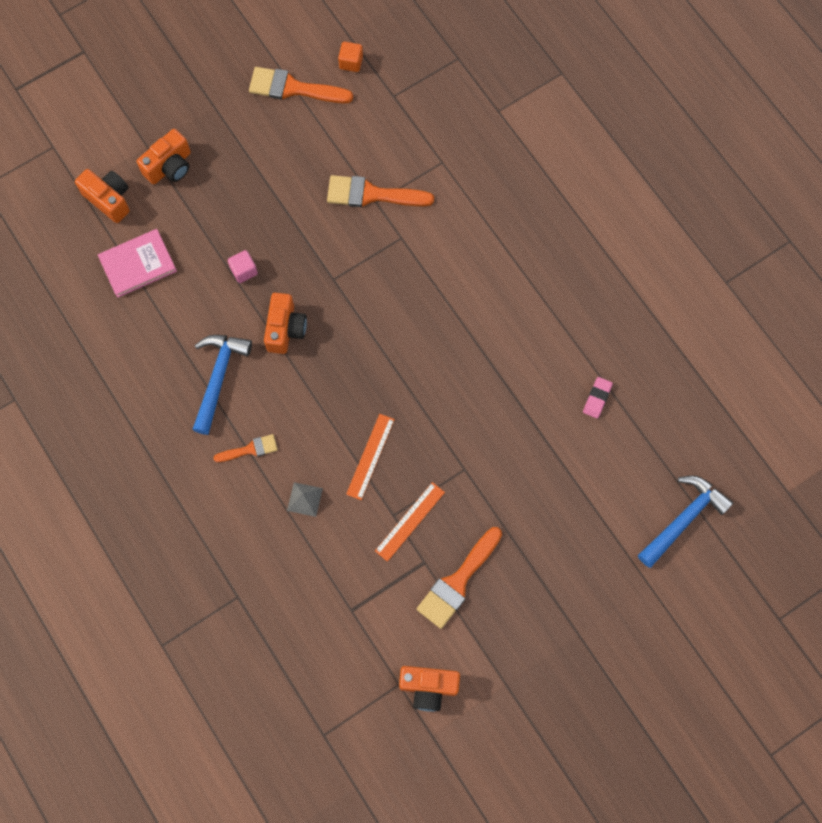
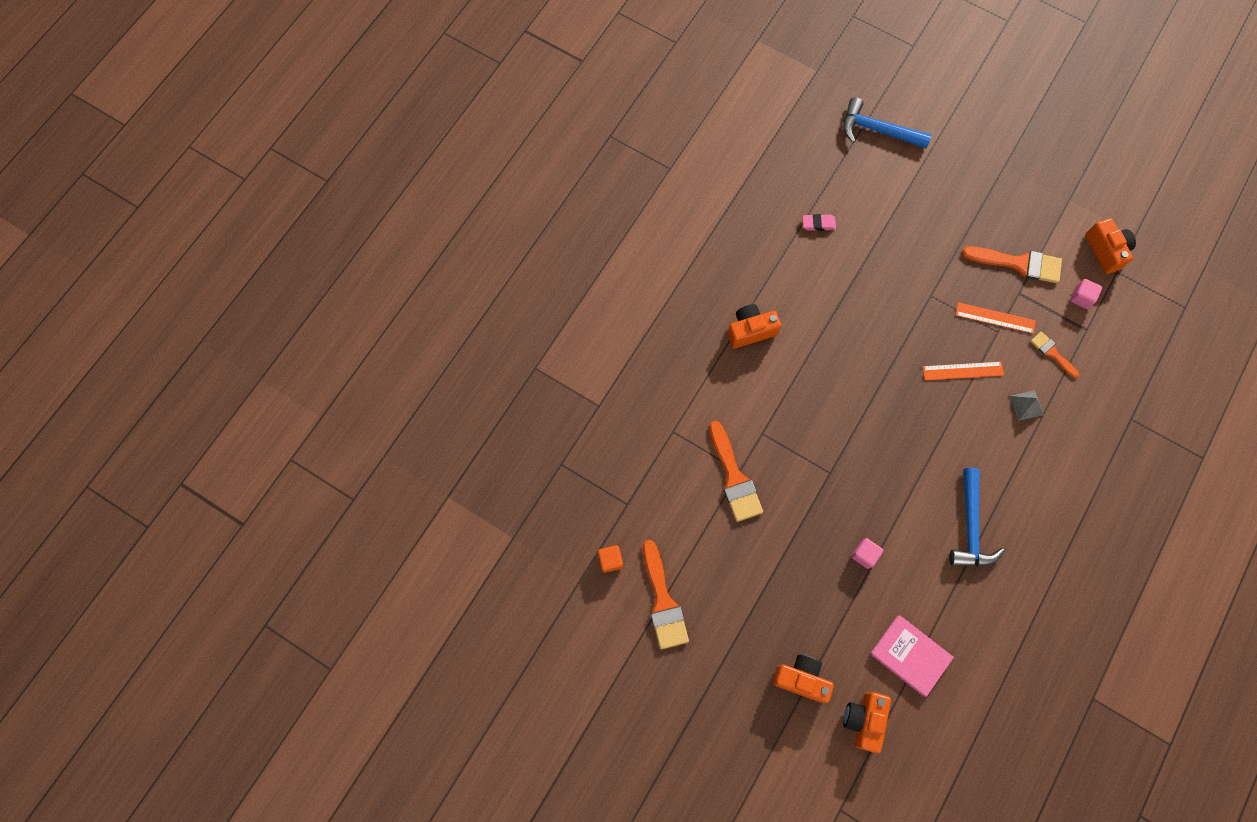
camera: 115 degrees left, 0 degrees up
blue hammer [192,335,252,435] -> blue hammer turned 75 degrees counterclockwise [949,468,1005,567]
orange brush [214,434,278,462] -> orange brush moved to [1031,331,1079,378]
orange camera [264,293,307,354] -> orange camera moved to [727,304,781,349]
none -> pink cube [1070,279,1102,309]

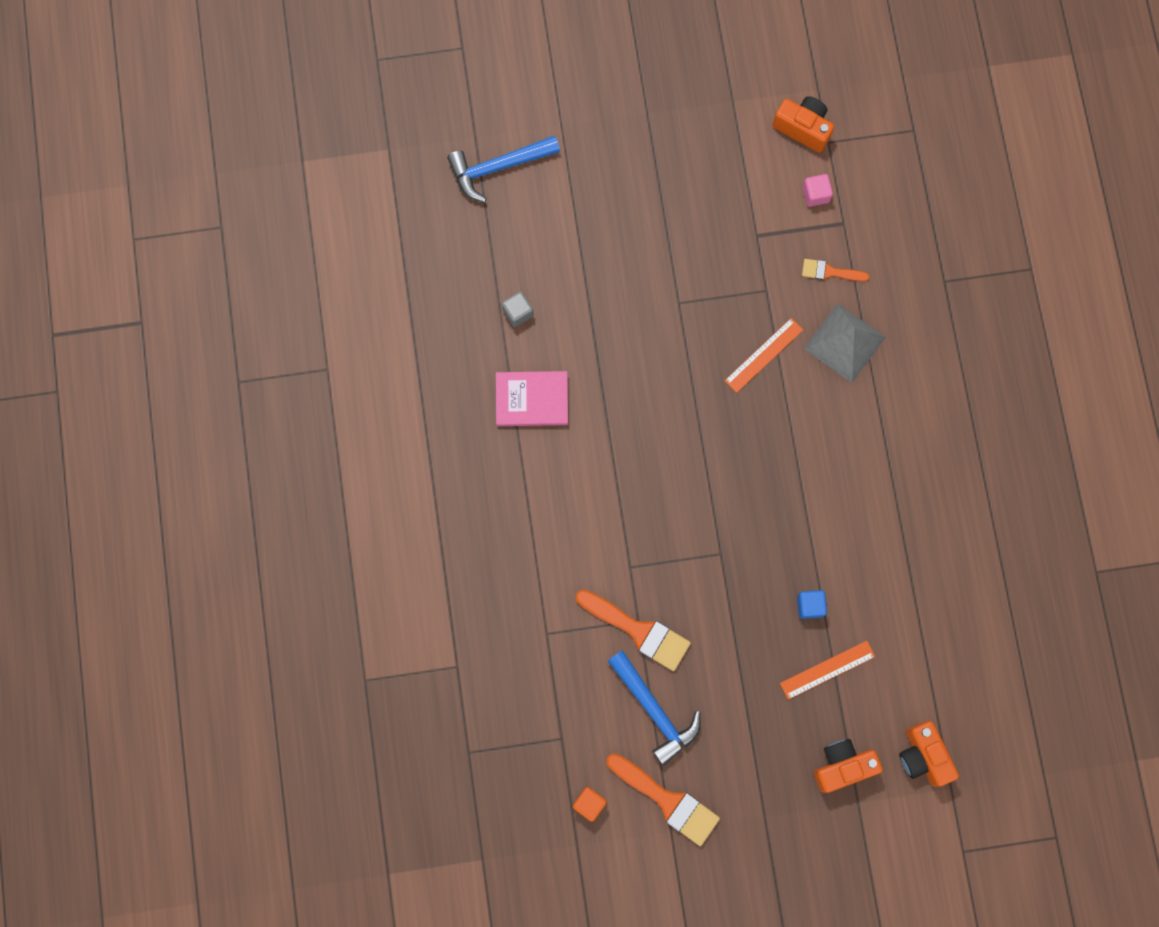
camera: 40 degrees left, 5 degrees up
orange camera [727,304,781,349] -> none
pink eraser [802,214,836,231] -> grey cube [502,291,534,327]
pink cube [851,538,883,569] -> blue cube [797,590,827,619]
pink book [870,615,954,697] -> pink book moved to [496,371,568,426]
blue hammer [949,468,1005,567] -> blue hammer moved to [607,650,701,766]
orange ruler [955,302,1036,334] -> orange ruler moved to [780,641,875,700]
orange brush [962,246,1062,283] -> none
grey pyramid [1010,390,1044,421] -> grey pyramid [804,303,886,383], size x1.90

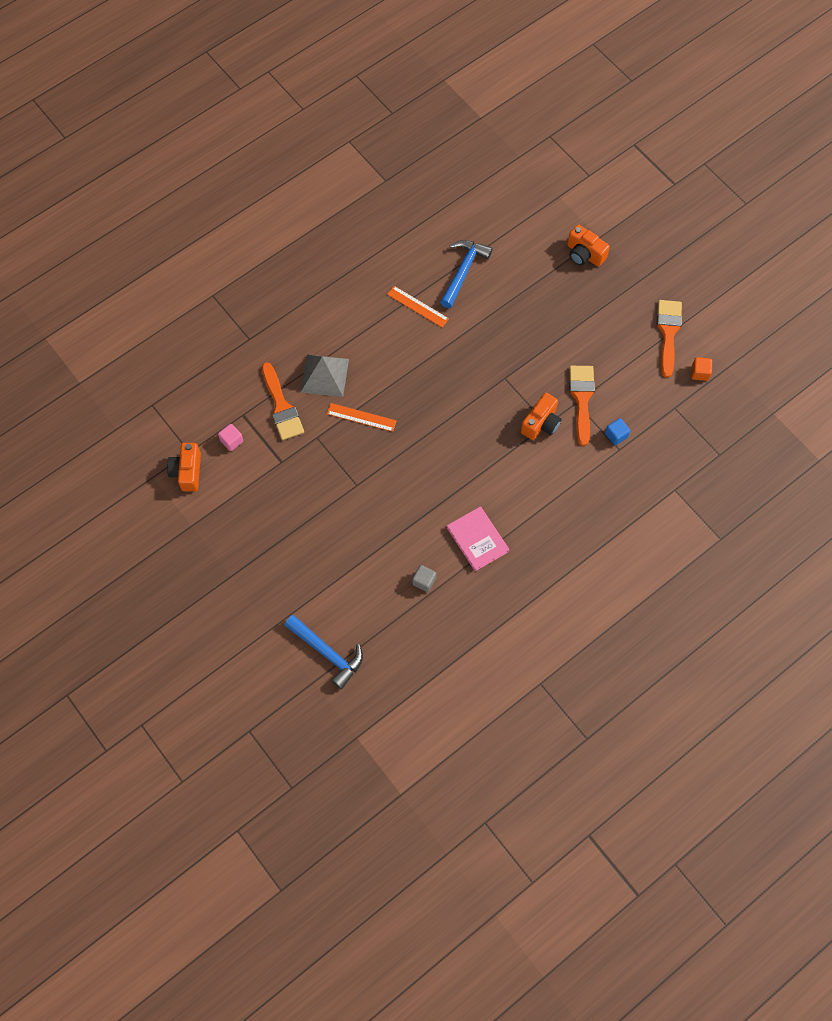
camera: 120 degrees left, 10 degrees down
blue hammer [607,650,701,766] -> blue hammer moved to [440,240,492,308]
orange ruler [780,641,875,700] -> orange ruler moved to [387,286,449,327]
blue cube [797,590,827,619] -> blue cube moved to [605,418,630,445]
orange brush [802,259,869,282] -> orange brush [262,362,304,440], size x1.77
orange camera [899,721,959,787] -> orange camera moved to [521,393,562,440]

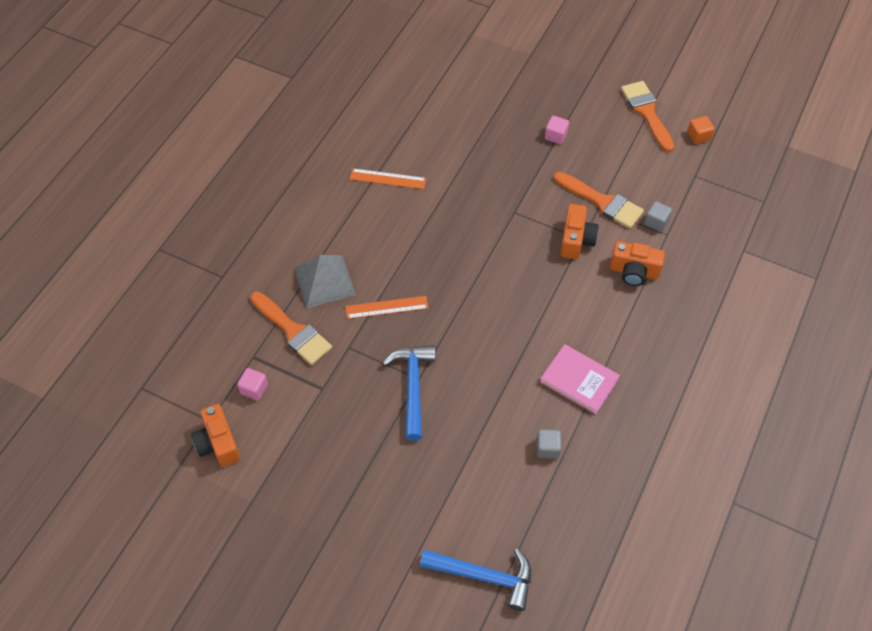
camera: 25 degrees left, 10 degrees down
blue hammer [440,240,492,308] -> blue hammer moved to [383,345,435,441]
orange camera [567,224,610,267] -> orange camera moved to [610,241,665,286]
orange brush [569,366,595,446] -> orange brush turned 150 degrees clockwise [554,172,644,229]
blue cube [605,418,630,445] -> grey cube [644,201,672,232]
none -> pink cube [545,116,569,144]

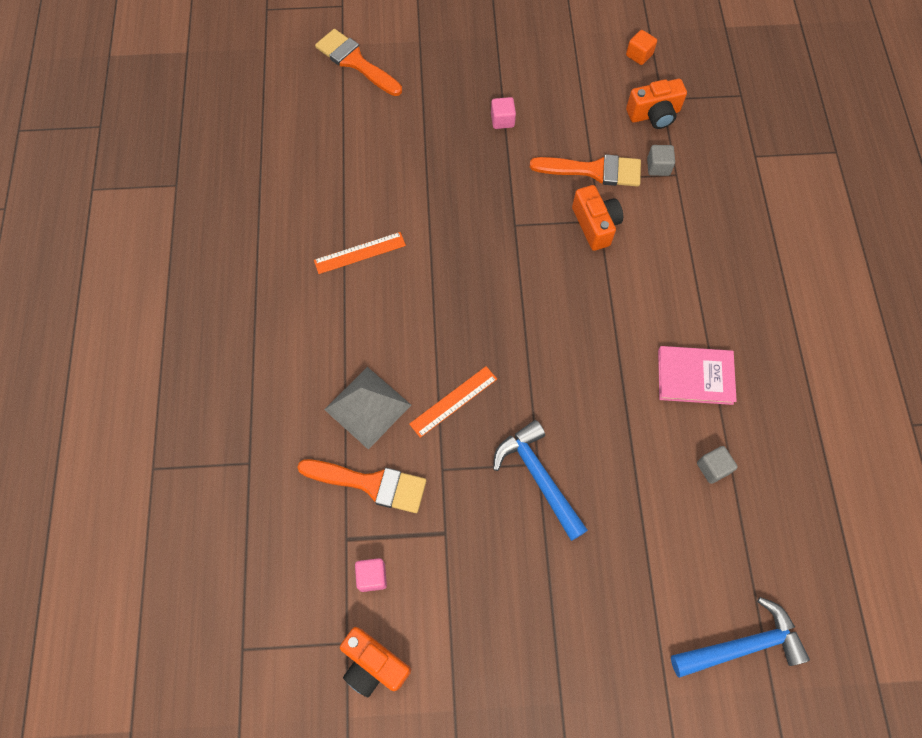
camera: 30 degrees left, 10 degrees up
orange camera [610,241,665,286] -> orange camera moved to [626,79,687,129]
orange brush [621,81,675,152] -> orange brush moved to [315,29,402,96]

